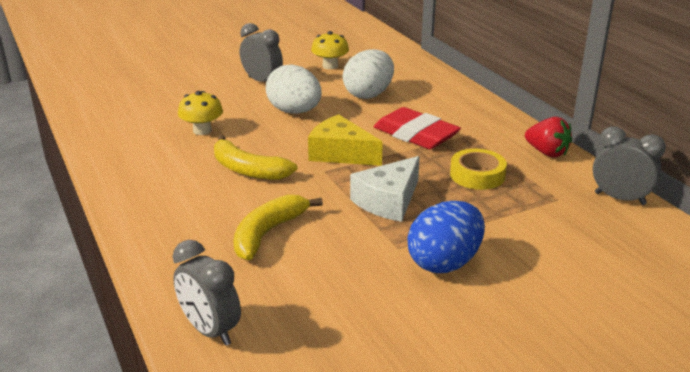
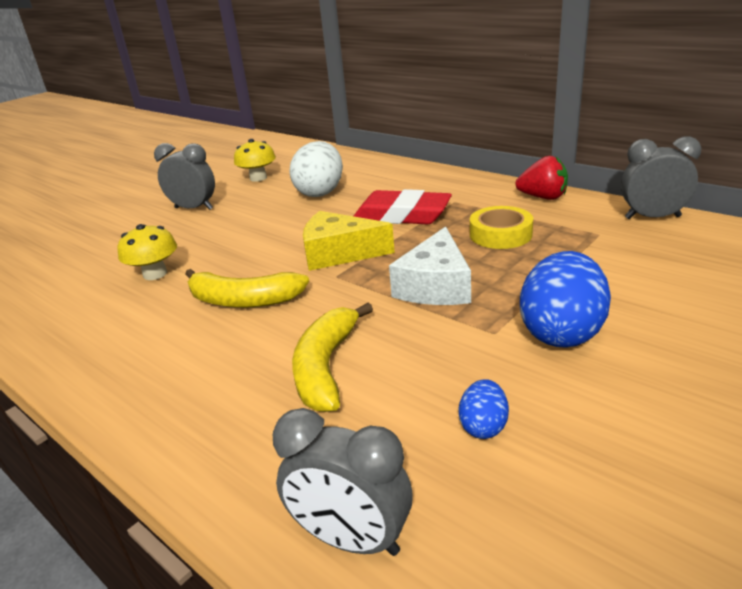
camera: 20 degrees left, 0 degrees up
white egg [266,64,322,114] -> none
none -> blue egg [458,379,509,439]

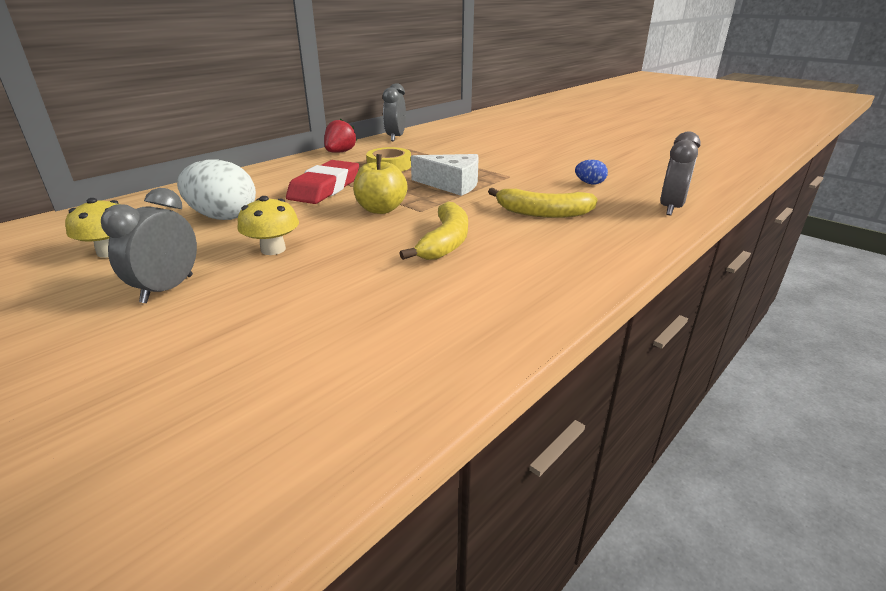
camera: 90 degrees left, 0 degrees up
yellow mushroom [118,224,177,280] -> yellow mushroom moved to [237,196,299,255]
yellow cheese [303,211,395,271] -> yellow apple [353,154,408,214]
blue egg [520,251,611,348] -> none

